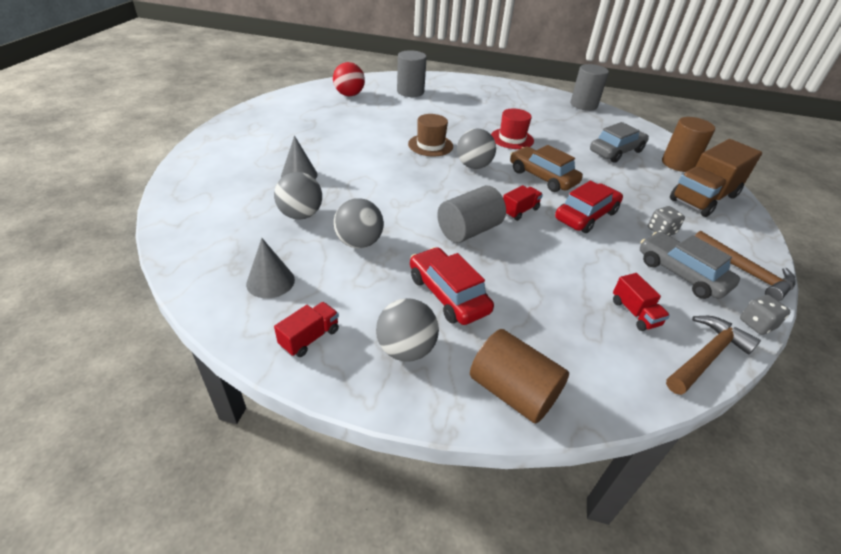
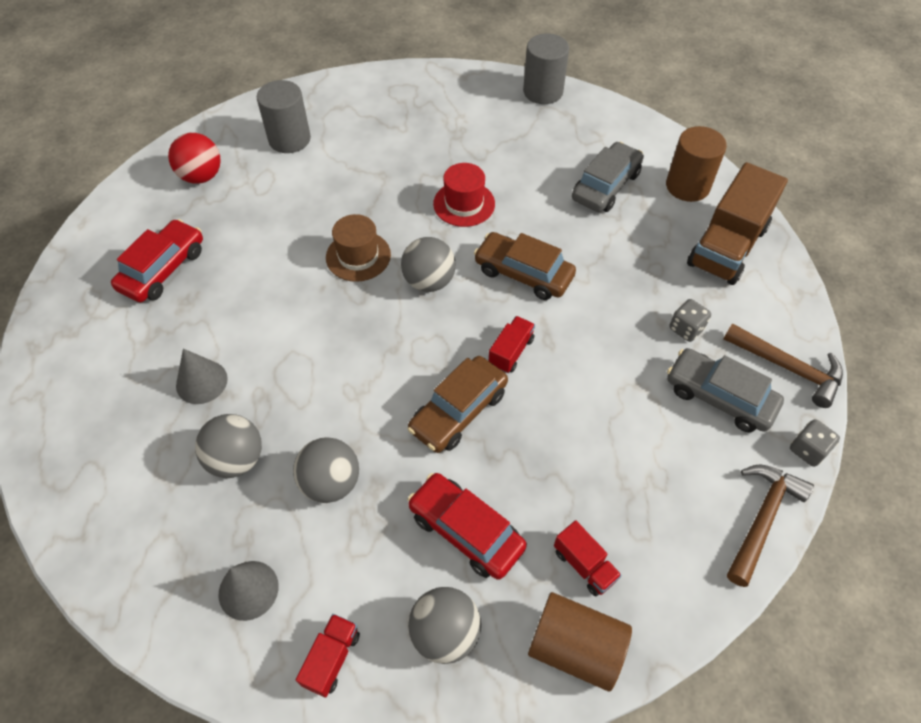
camera: 15 degrees left, 15 degrees up
grey cylinder [437,186,506,243] -> brown car [408,356,508,453]
red car [555,181,623,233] -> red car moved to [111,219,203,302]
red truck [613,273,670,331] -> red truck moved to [554,520,622,596]

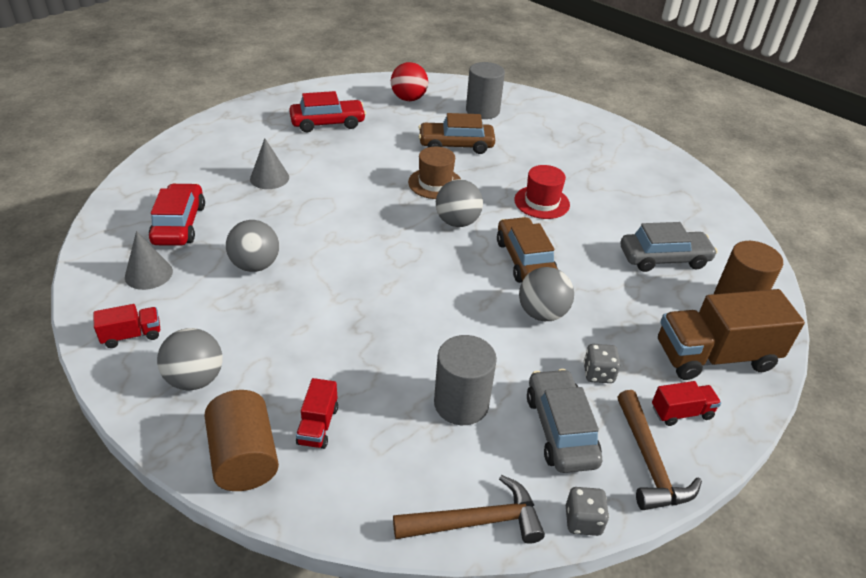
camera: 45 degrees right, 15 degrees down
grey ball [195,414,262,478] -> grey ball moved to [519,267,574,321]
brown car [408,356,508,453] -> brown car moved to [418,113,495,154]
red car [408,473,527,580] -> red car moved to [149,183,205,246]
red truck [489,316,535,373] -> red truck moved to [652,381,721,426]
grey cylinder [523,34,569,104] -> grey cylinder moved to [434,335,497,425]

